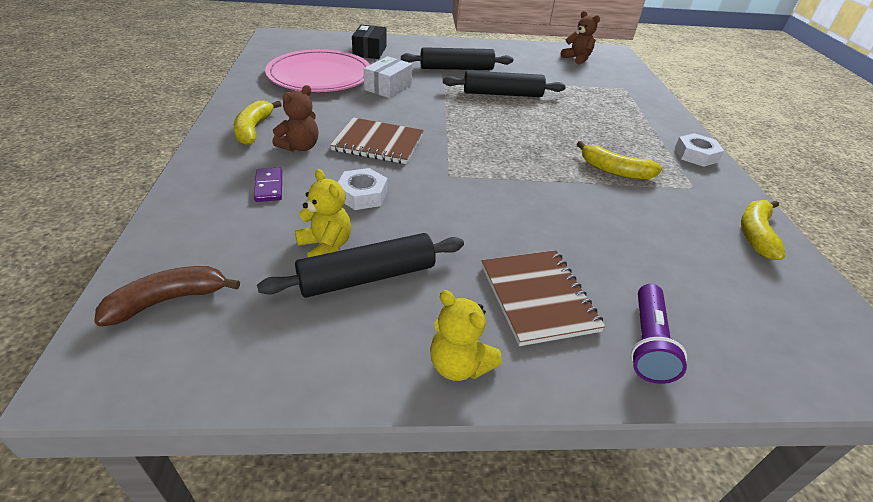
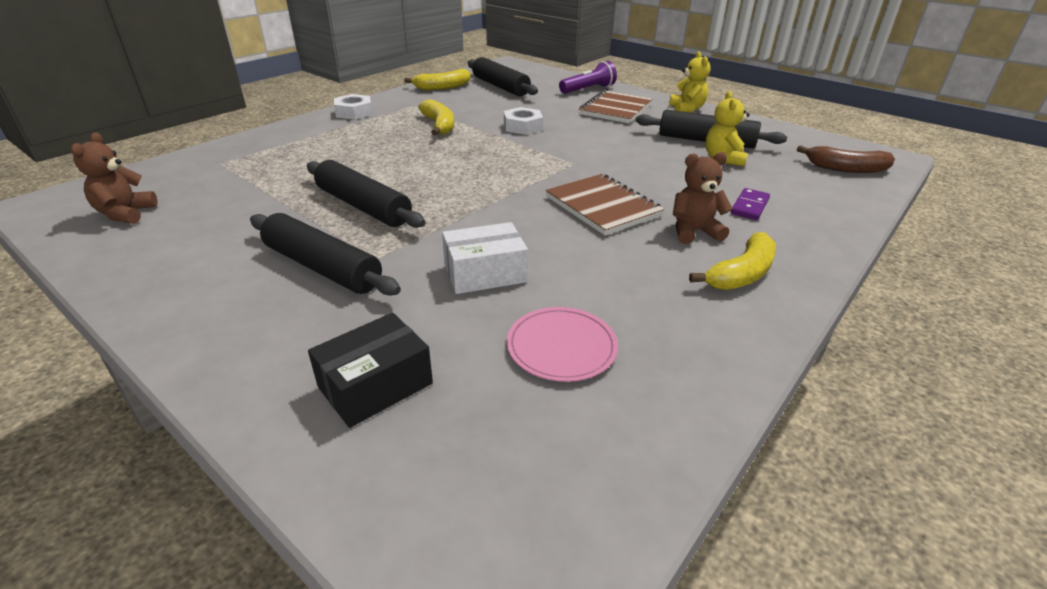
camera: 135 degrees left, 5 degrees down
pink plate [265,49,370,92] -> pink plate [507,307,618,382], size x0.50
white nut [338,168,388,210] -> white nut moved to [504,107,543,135]
none -> black rolling pin [468,57,538,97]

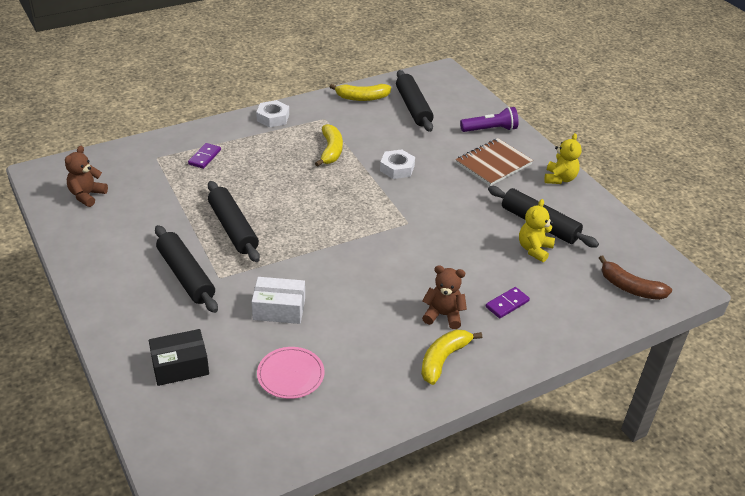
camera: 20 degrees right, 5 degrees up
brown notebook [545,174,664,235] -> none
yellow banana [689,232,776,290] -> yellow banana turned 150 degrees clockwise [421,330,482,385]
none -> purple domino [188,143,221,169]

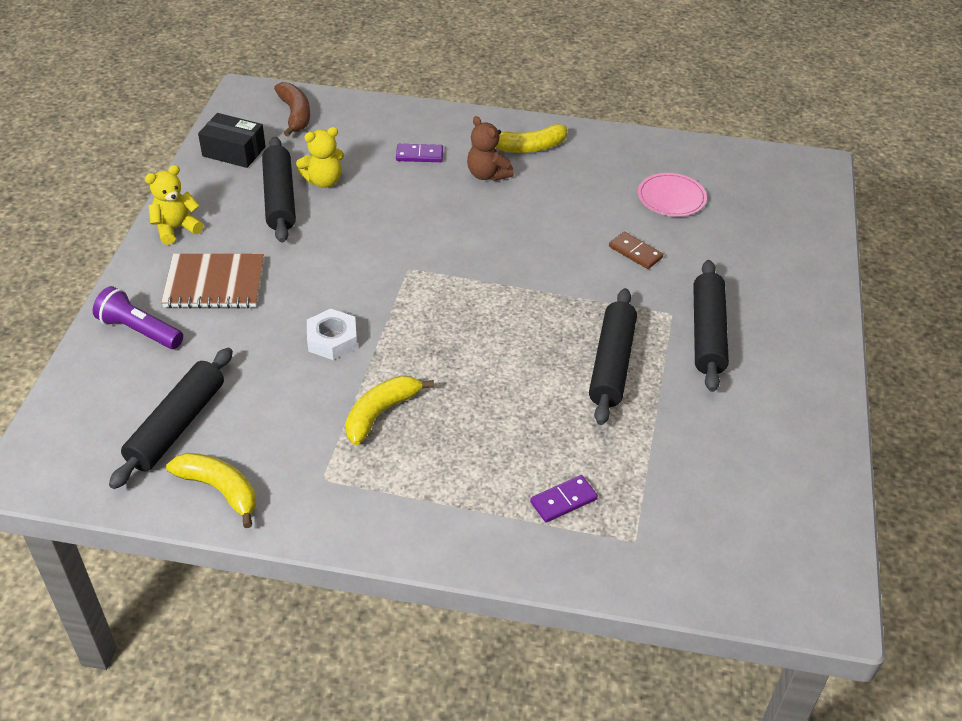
camera: 140 degrees left, 5 degrees up
brown teddy bear [65,146,108,207] -> none
black box [149,329,209,386] -> black box moved to [198,113,266,168]
white box [252,277,305,324] -> brown domino [609,232,663,269]
white nut [256,100,289,127] -> none

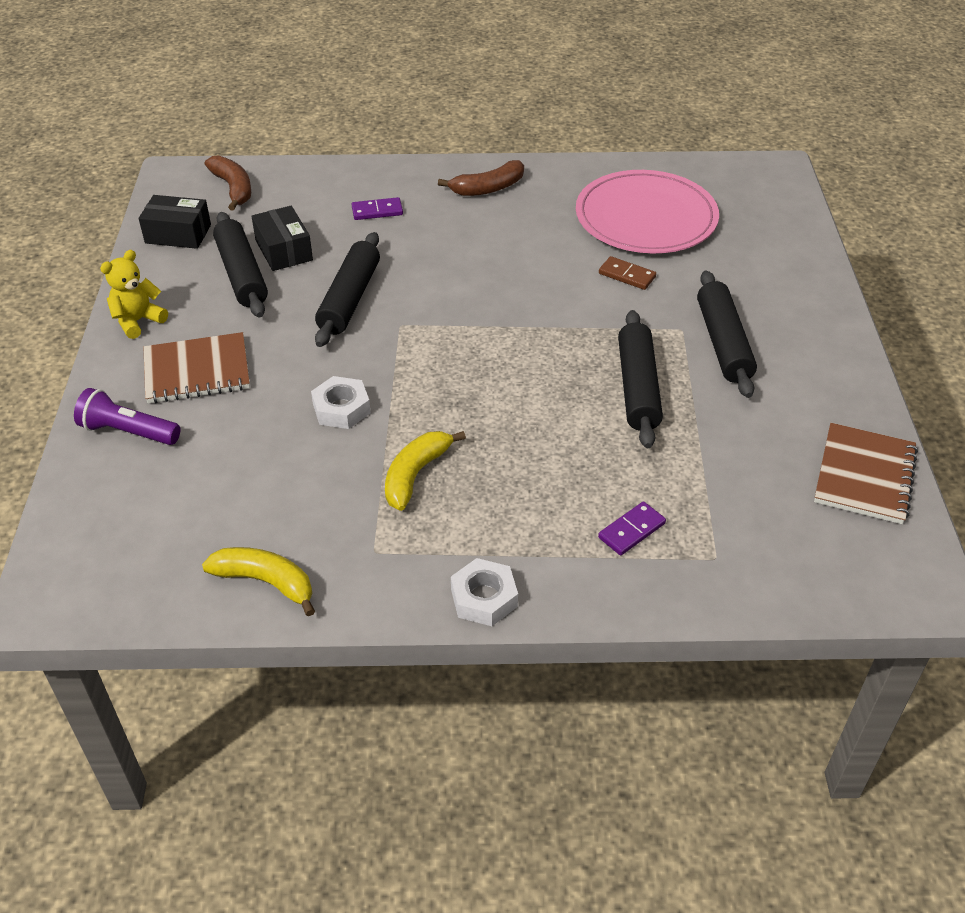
camera: 10 degrees left, 0 degrees up
black rolling pin [109,348,233,489] -> black rolling pin moved to [315,232,380,347]
yellow teddy bear [296,127,344,188] -> black box [251,206,313,271]
brown teddy bear [467,116,514,181] -> none
yellow banana [496,124,567,153] -> brown banana [438,160,524,196]
pink plate [638,173,707,217] -> pink plate [576,170,719,253], size x2.00
none -> white nut [451,558,518,626]
none -> brown notebook [814,423,918,524]

